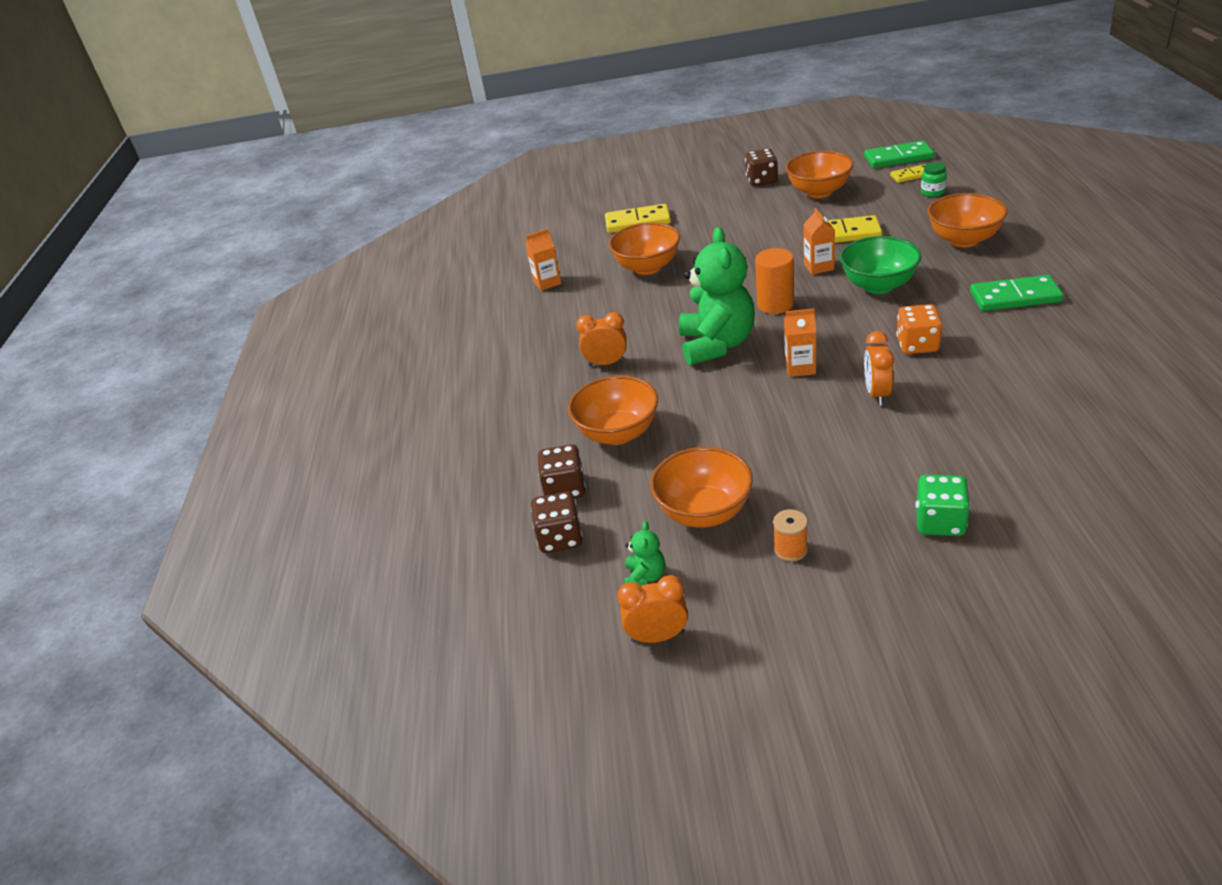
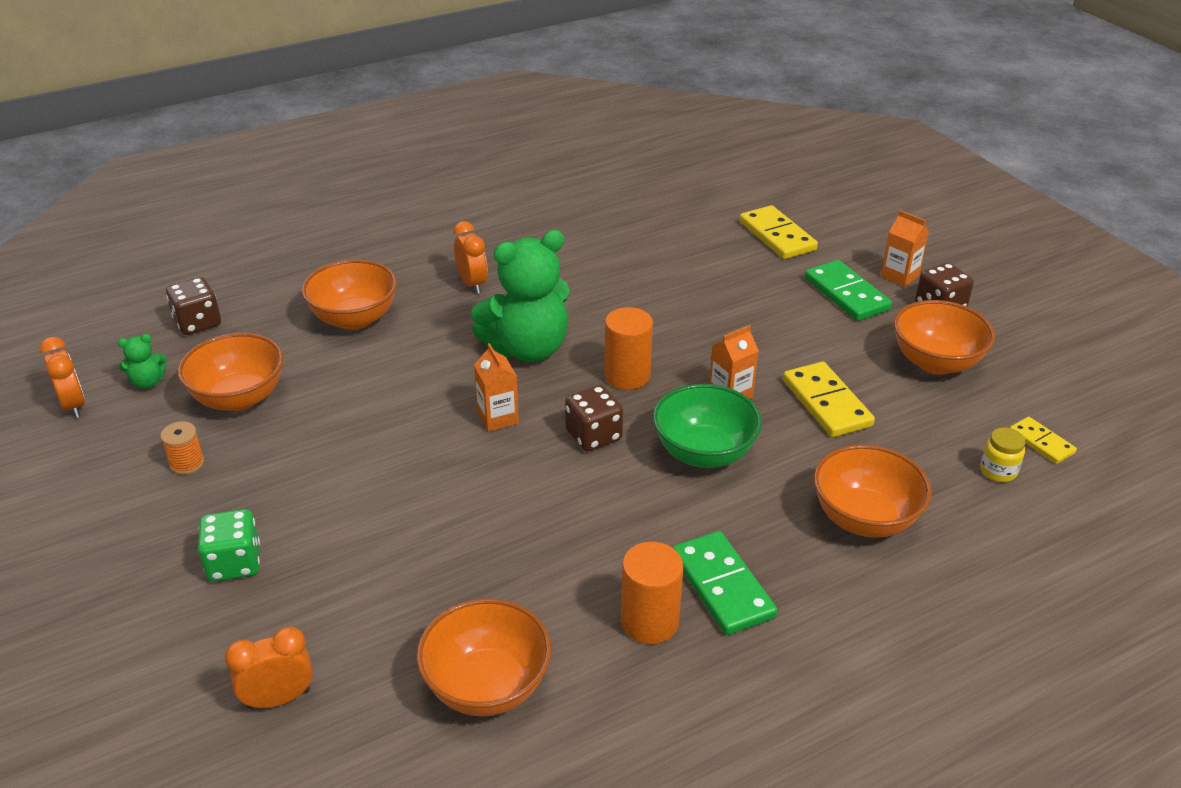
camera: 60 degrees right, 0 degrees up
orange carton [525,229,561,291] -> orange carton moved to [881,210,929,287]
brown dice [538,444,585,498] -> brown dice moved to [565,385,623,451]
orange bowl [609,222,680,275] -> orange bowl moved to [416,598,552,716]
green domino [864,141,934,168] -> green domino moved to [805,260,892,321]
orange clock [864,331,894,405] -> orange clock moved to [225,626,313,710]
orange dice [896,304,942,354] -> none
green jar [921,162,947,197] -> yellow jar [980,428,1025,482]
none -> orange cylinder [621,542,683,644]

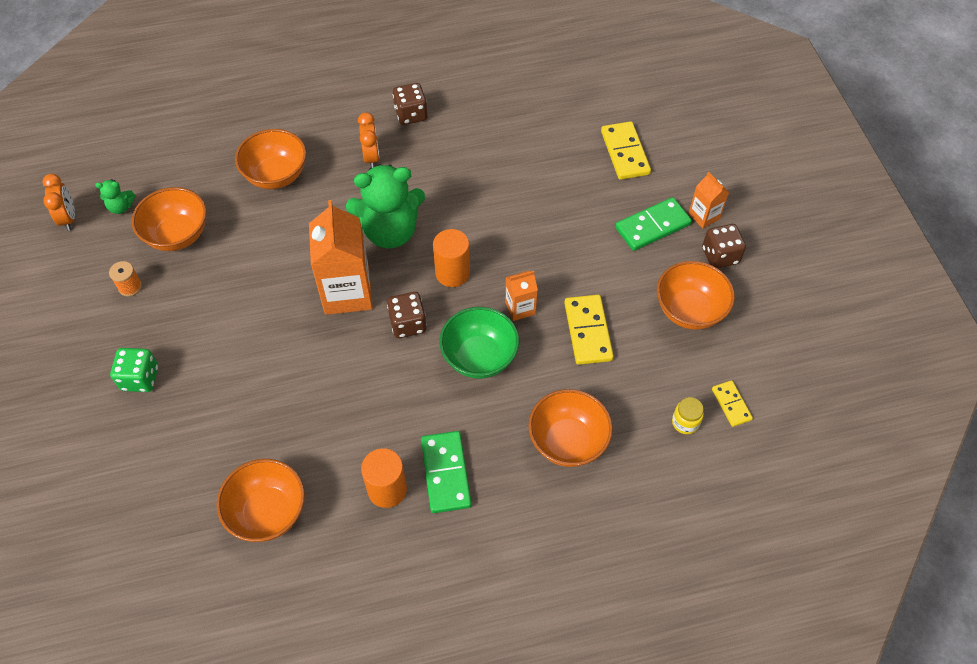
camera: 15 degrees right, 20 degrees up
brown dice [166,277,221,335] -> brown dice moved to [393,83,427,125]
orange clock [225,626,313,710] -> none
orange carton [474,343,519,432] -> orange carton [309,200,373,315], size x1.98
green domino [805,260,892,321] -> green domino turned 75 degrees clockwise [615,197,692,251]

